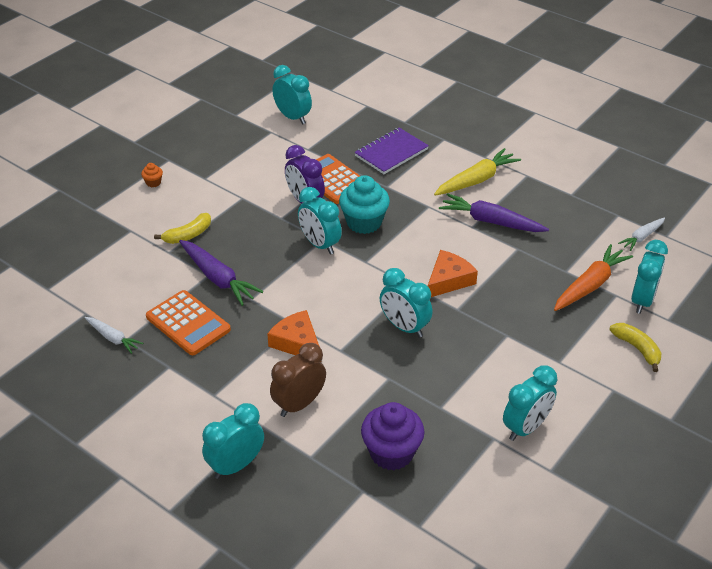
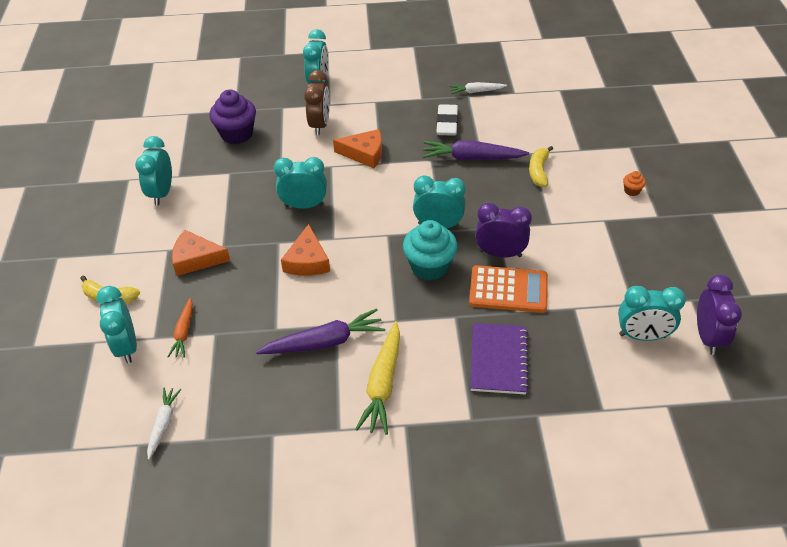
camera: 140 degrees right, 5 degrees up
orange calculator [146,290,231,355] -> white eraser [436,104,458,136]
orange carrot [554,244,633,311] -> orange carrot [167,298,193,358], size x0.59
none -> orange cheese [172,230,230,276]
none -> purple clock [697,274,742,355]

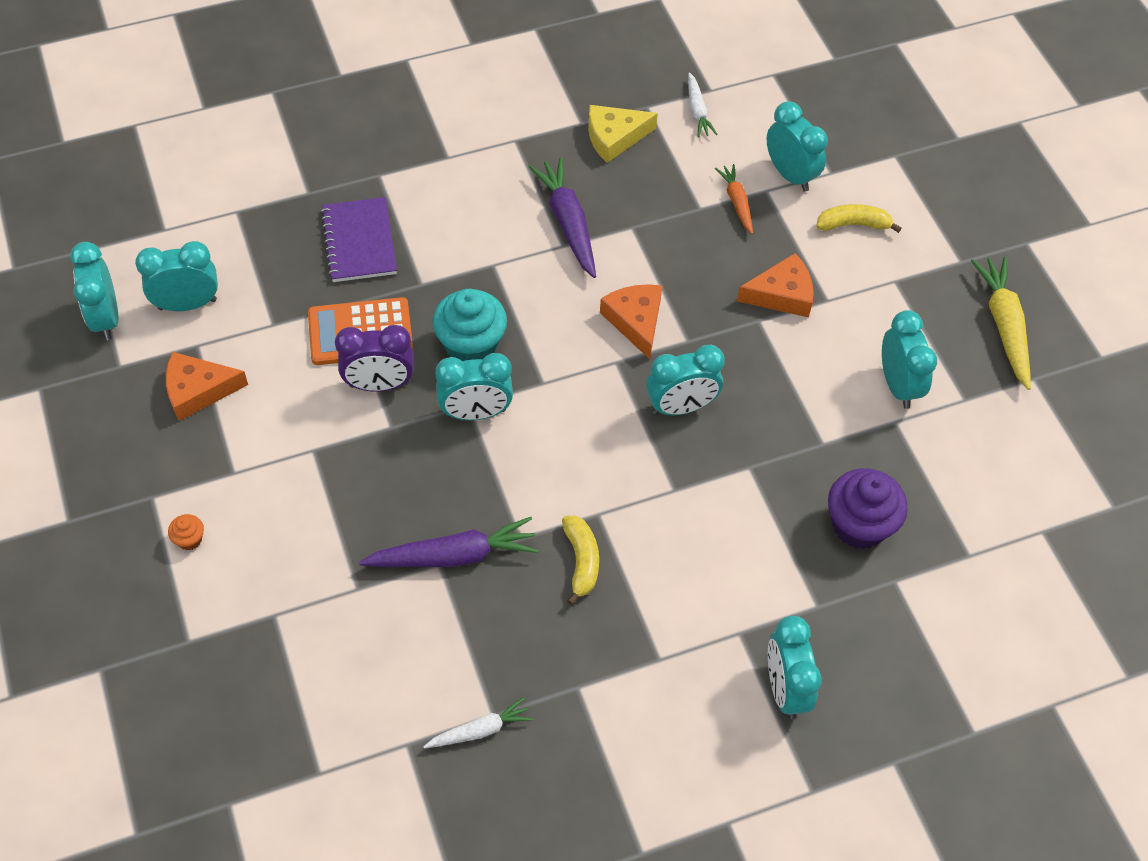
camera: 160 degrees right, 10 degrees up
purple carrot [256,308,385,354] -> purple carrot turned 105 degrees clockwise [529,158,596,278]
brown clock [304,70,330,135] -> none
orange cheese [333,129,382,168] -> orange cheese moved to [166,352,248,421]
yellow carrot [355,321,400,435] -> yellow carrot moved to [971,257,1031,390]
white eraser [436,104,458,136] -> none
yellow banana [529,146,553,187] -> yellow banana moved to [562,516,599,605]
purple clock [697,274,742,355] -> turquoise clock [70,242,118,340]
none -> yellow cheese [588,105,658,163]

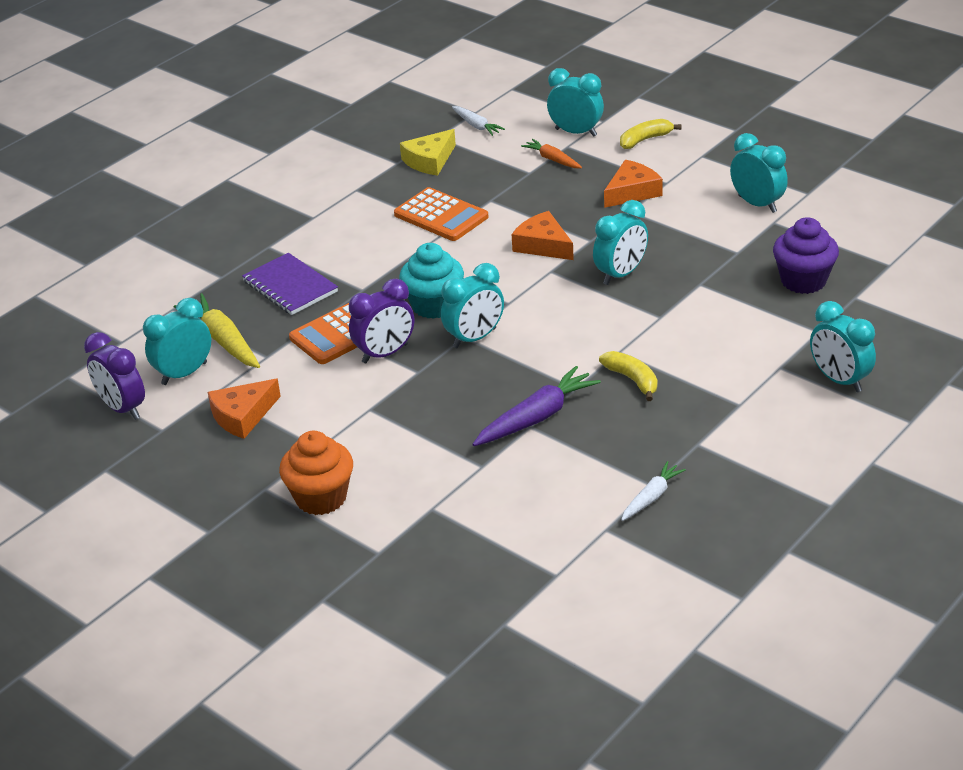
camera: 25 degrees left, 20 degrees down
turquoise clock [70,242,118,340] -> purple clock [84,332,145,420]
orange cupcake [168,514,204,550] -> orange cupcake [279,431,353,515], size x2.26
purple carrot [529,158,596,278] -> orange calculator [394,187,489,241]
yellow carrot [971,257,1031,390] -> yellow carrot moved to [174,293,260,368]

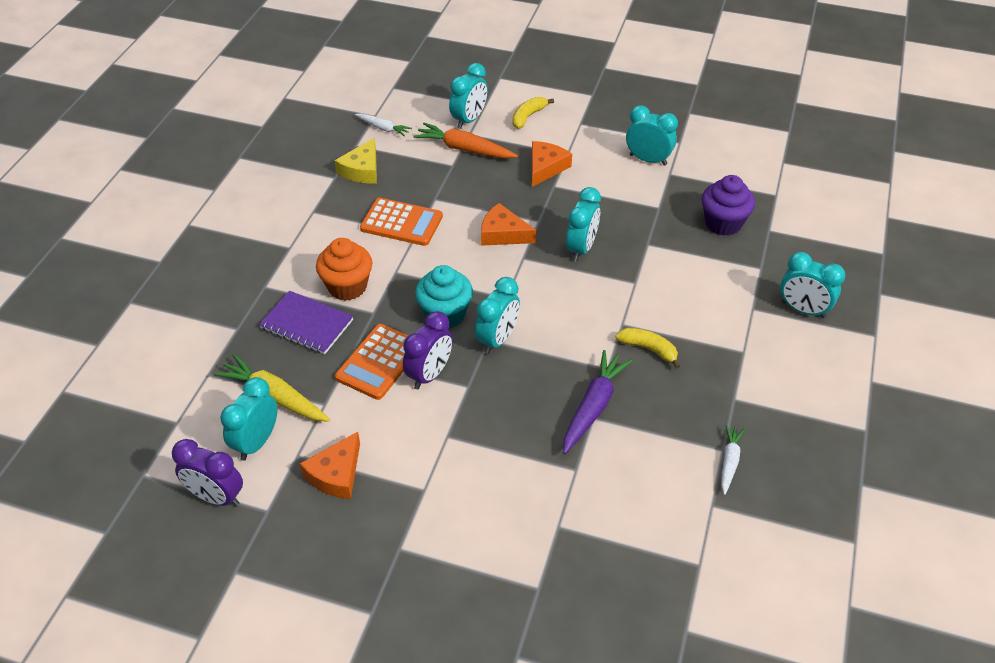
camera: 25 degrees left, 10 degrees up
orange cupcake [279,431,353,515] -> orange cupcake moved to [316,238,372,301]
orange carrot [521,139,582,168] -> orange carrot [413,123,518,159], size x1.69
turquoise clock [547,68,604,137] -> turquoise clock turned 120 degrees clockwise [449,63,488,129]

